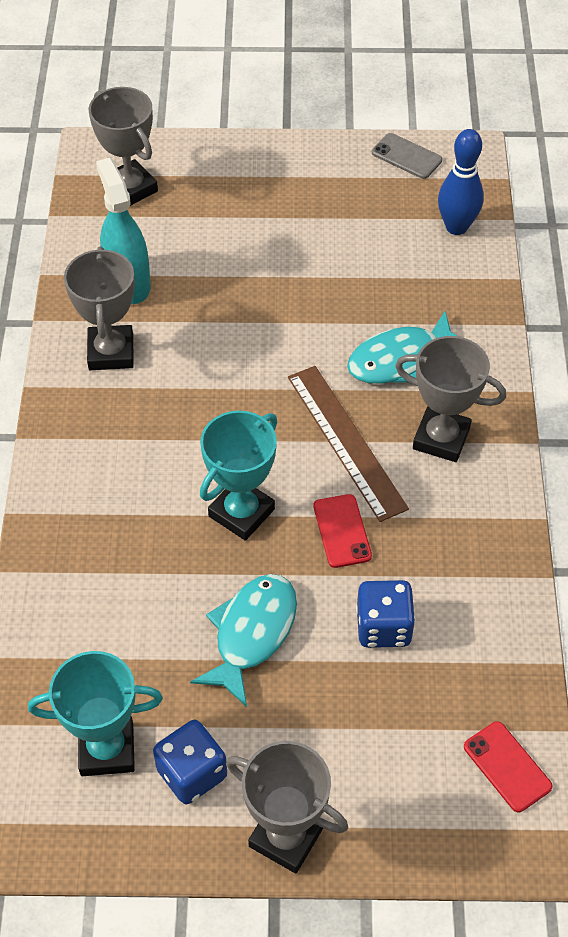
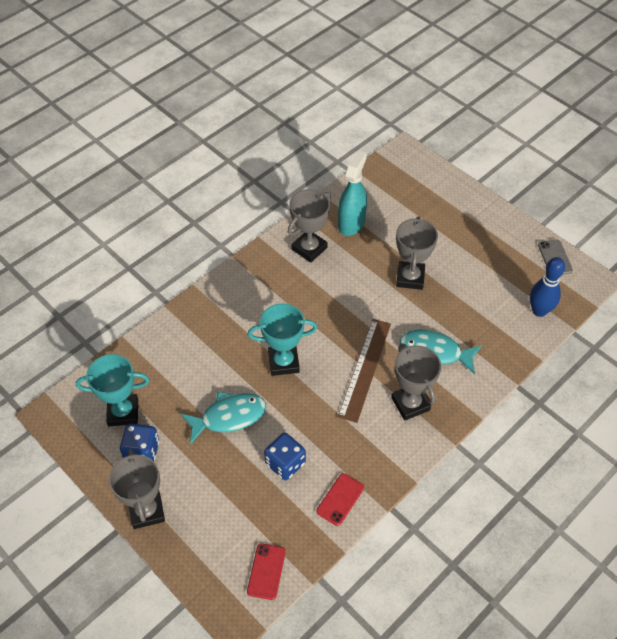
camera: 45 degrees right, 0 degrees up
turquoise trophy [28,651,163,776] -> turquoise trophy turned 45 degrees counterclockwise [76,354,150,426]
grey trophy [89,87,158,206] -> grey trophy moved to [396,216,438,290]
red phone [313,494,372,568] -> red phone moved to [316,473,364,526]

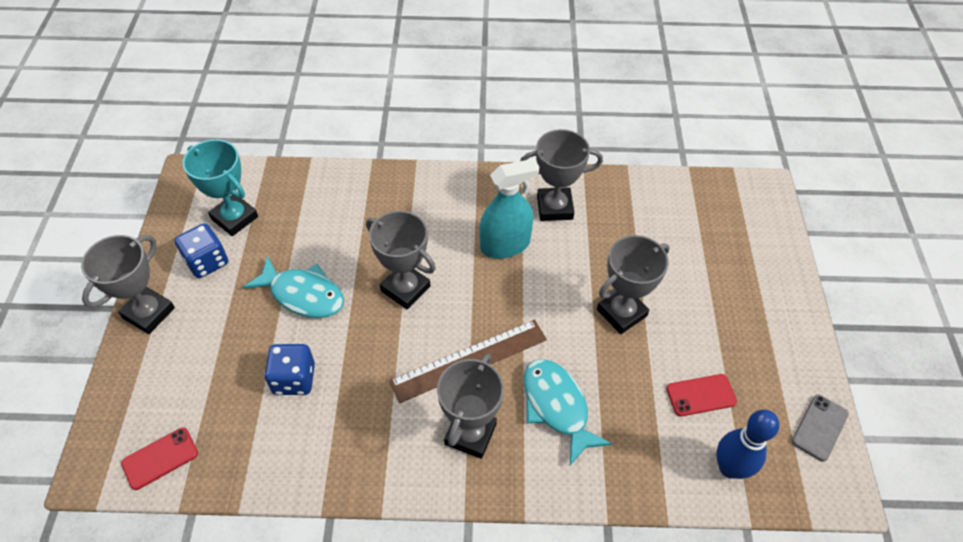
camera: 45 degrees right, 0 degrees up
turquoise trophy [247,304,317,376] -> grey trophy [366,211,436,309]
red phone [316,473,364,526] -> red phone moved to [666,374,737,416]
turquoise spray bottle [338,150,367,236] -> turquoise spray bottle moved to [479,159,539,258]

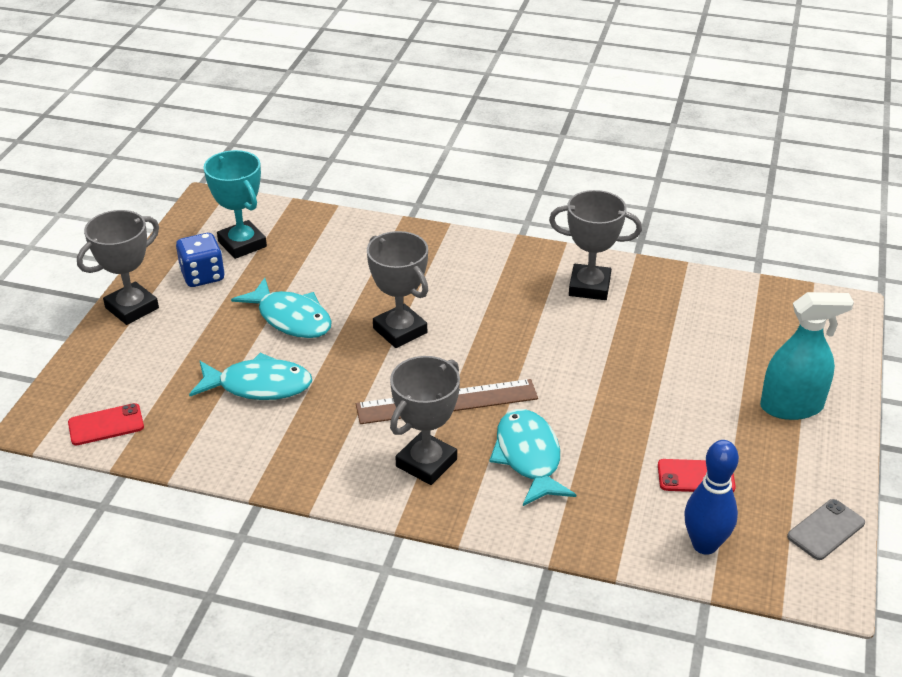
camera: 15 degrees right, 15 degrees down
blue dice [264,344,315,395] -> turquoise fish [189,353,312,400]
turquoise spray bottle [479,159,539,258] -> turquoise spray bottle moved to [760,292,854,420]
grey trophy [597,235,670,334] -> none

